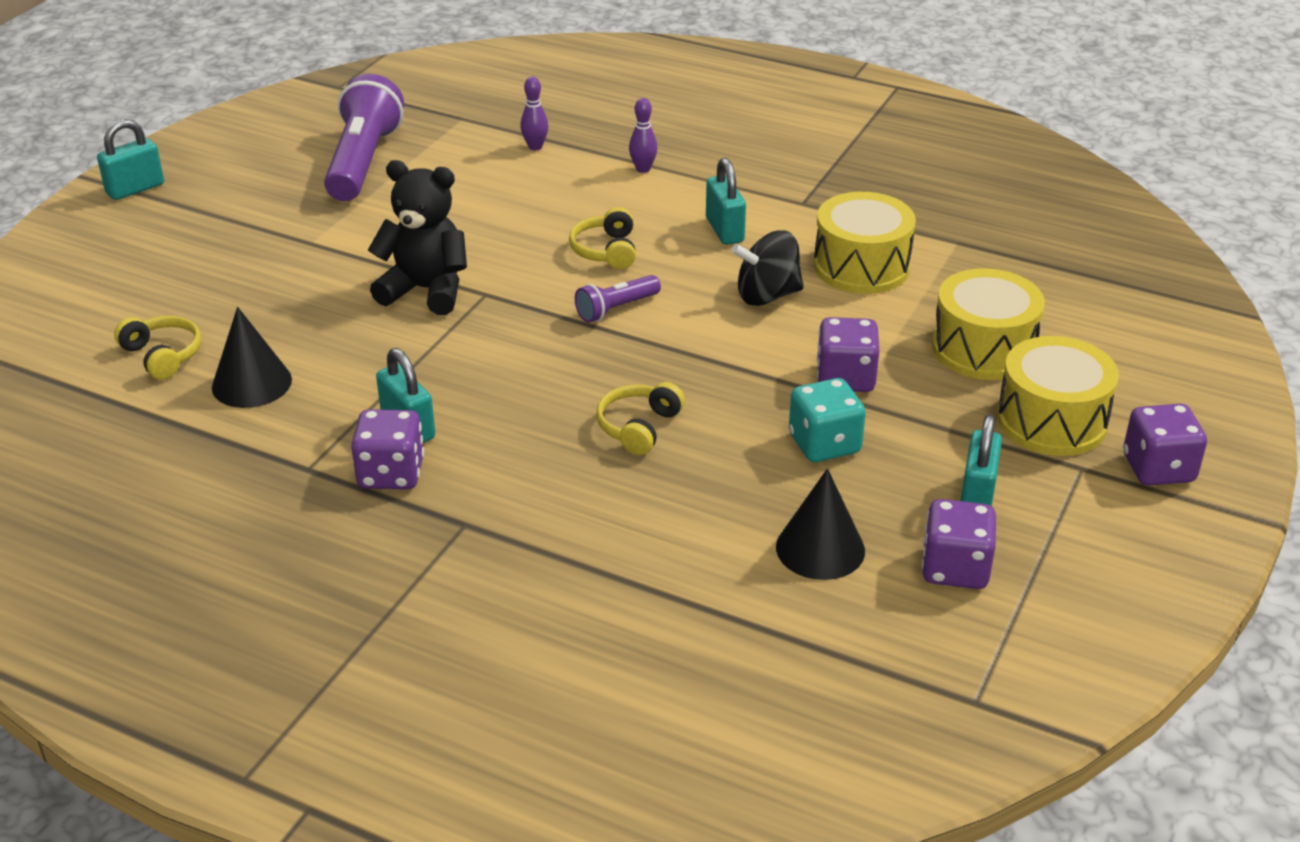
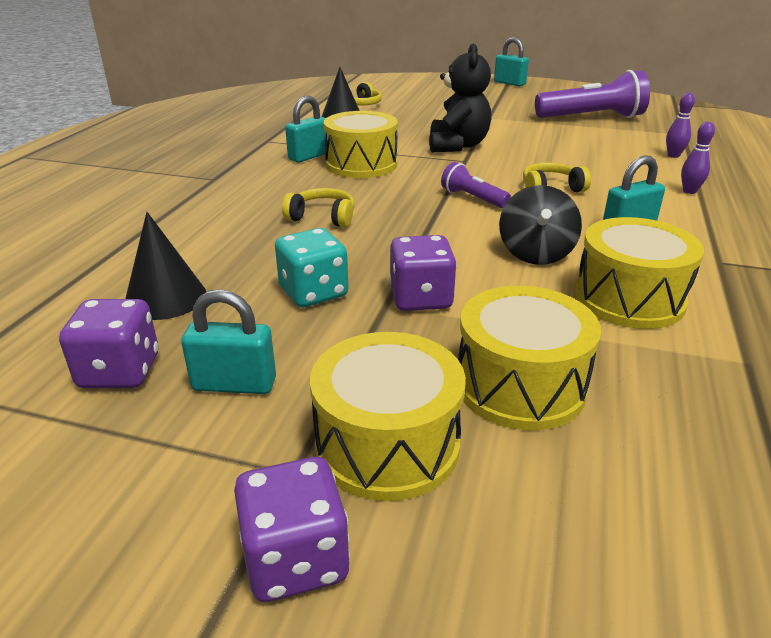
camera: 80 degrees right, 5 degrees down
purple dice [351,409,424,490] -> none
black spinning top [731,230,803,306] -> black spinning top turned 150 degrees counterclockwise [499,185,582,265]
none -> yellow drum [324,111,398,178]

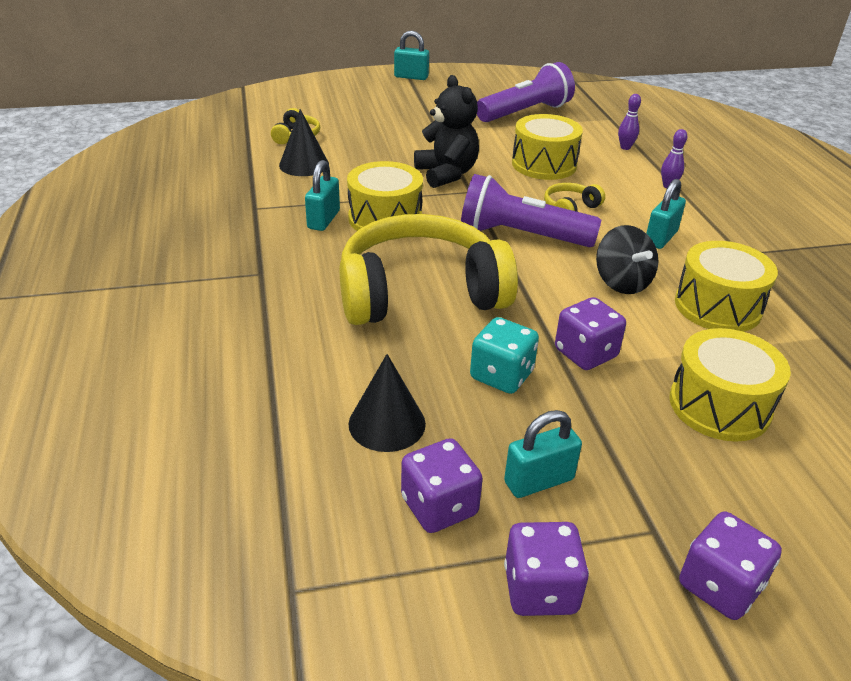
camera: 30 degrees left, 5 degrees up
yellow headphones [282,188,354,227] -> yellow headphones [340,214,518,325], size x2.49
yellow drum [310,332,466,501] -> yellow drum moved to [512,114,583,180]
purple flashlight [441,162,511,208] -> purple flashlight [461,174,601,247], size x1.99
none -> purple dice [504,522,589,616]

